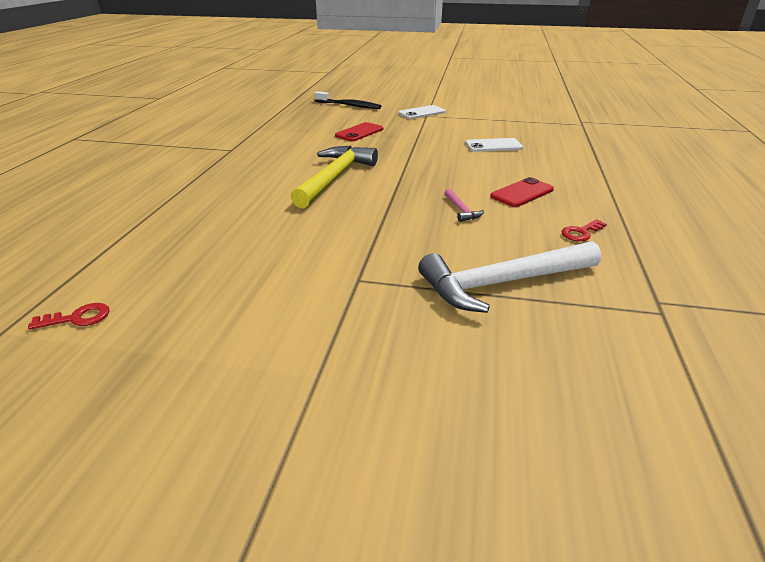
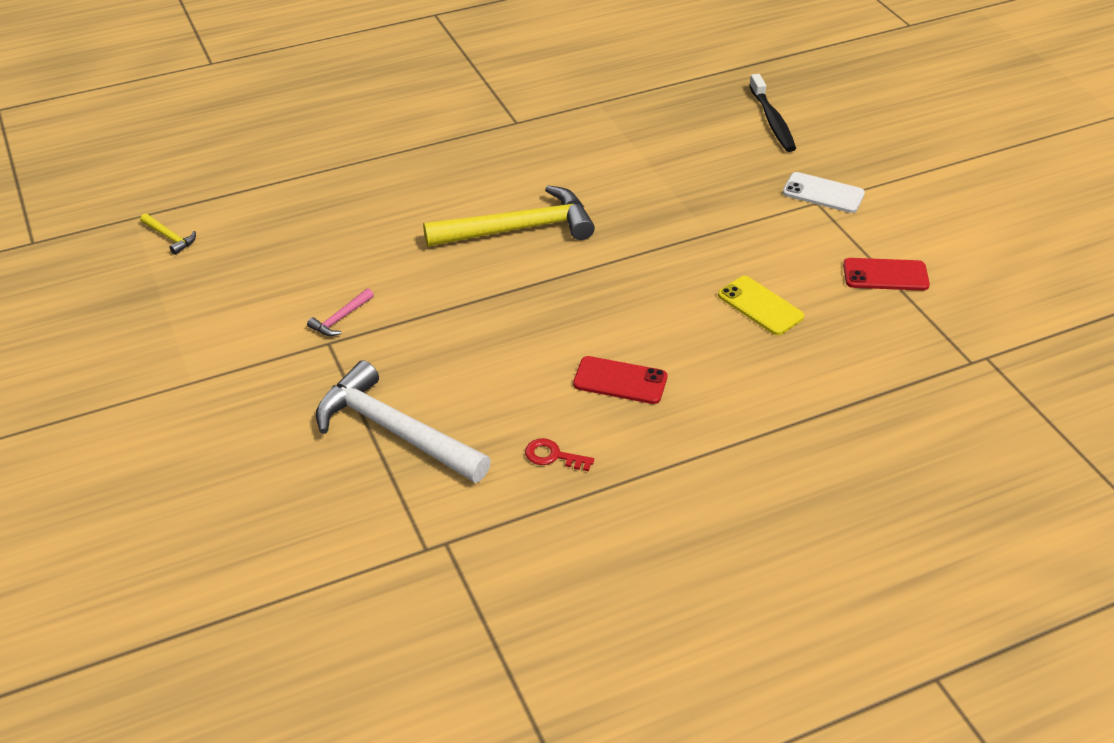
camera: 55 degrees right, 10 degrees up
red key [28,303,110,330] -> yellow hammer [140,213,196,255]
red phone [335,122,383,141] -> red phone moved to [843,258,930,291]
pink hammer [445,189,484,222] -> pink hammer moved to [307,289,374,336]
white phone [465,138,523,152] -> yellow phone [718,276,804,335]

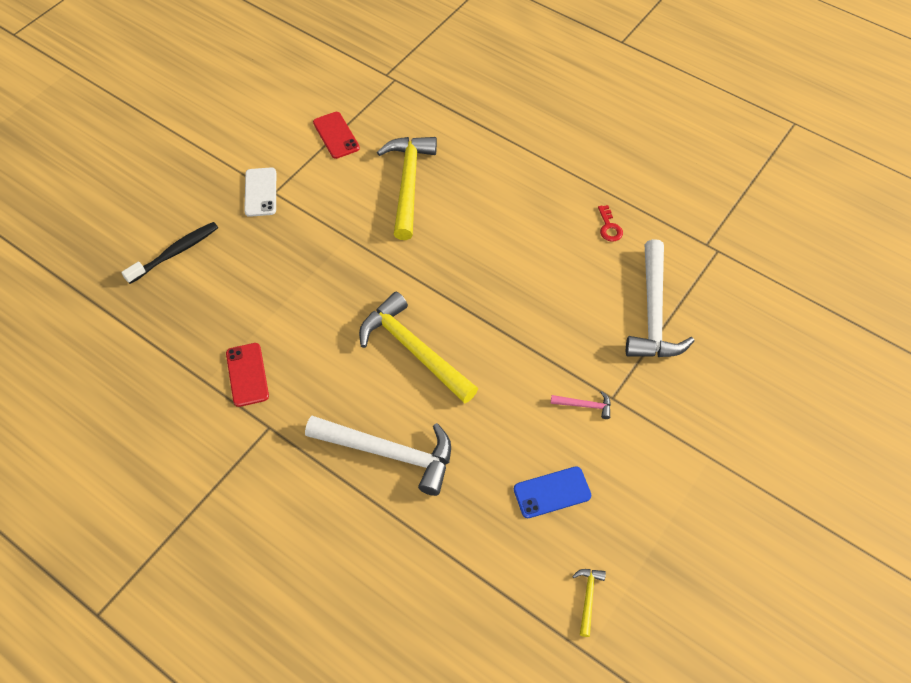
camera: 120 degrees left, 15 degrees up
red phone [573,356,667,404] -> red phone moved to [226,343,269,407]
yellow phone [718,276,804,335] -> yellow hammer [377,137,437,240]
none -> white hammer [305,416,451,496]
none -> blue phone [514,466,591,518]

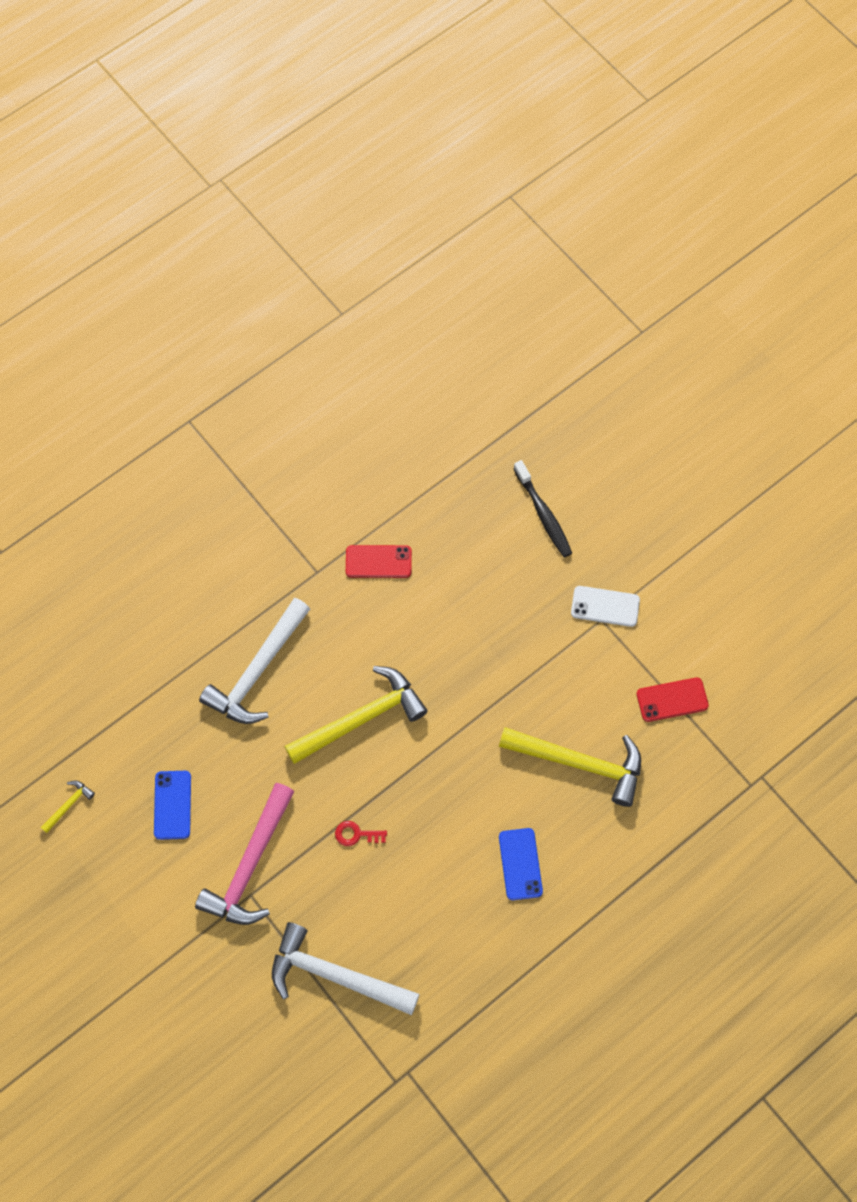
camera: 105 degrees right, 10 degrees up
pink hammer [551,391,611,419] -> pink hammer [195,783,294,925], size x2.39
yellow hammer [572,569,606,637] -> yellow hammer turned 75 degrees counterclockwise [40,781,95,833]
red key [598,205,623,242] -> red key moved to [335,821,387,846]
none -> blue phone [499,828,543,900]

